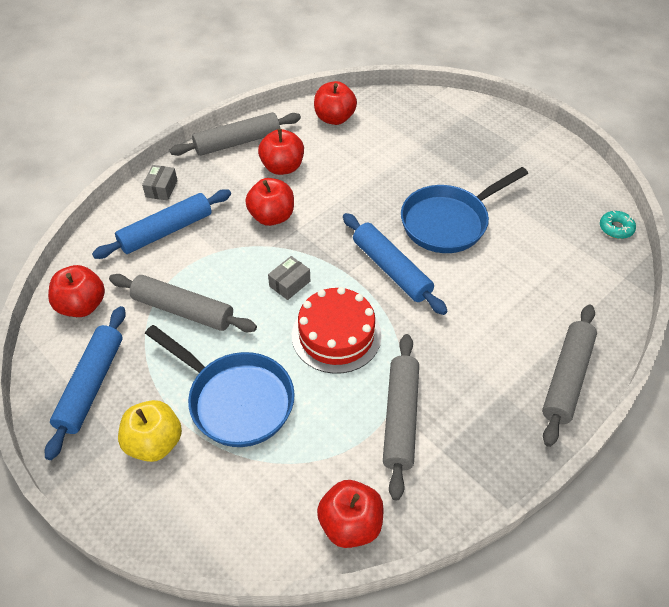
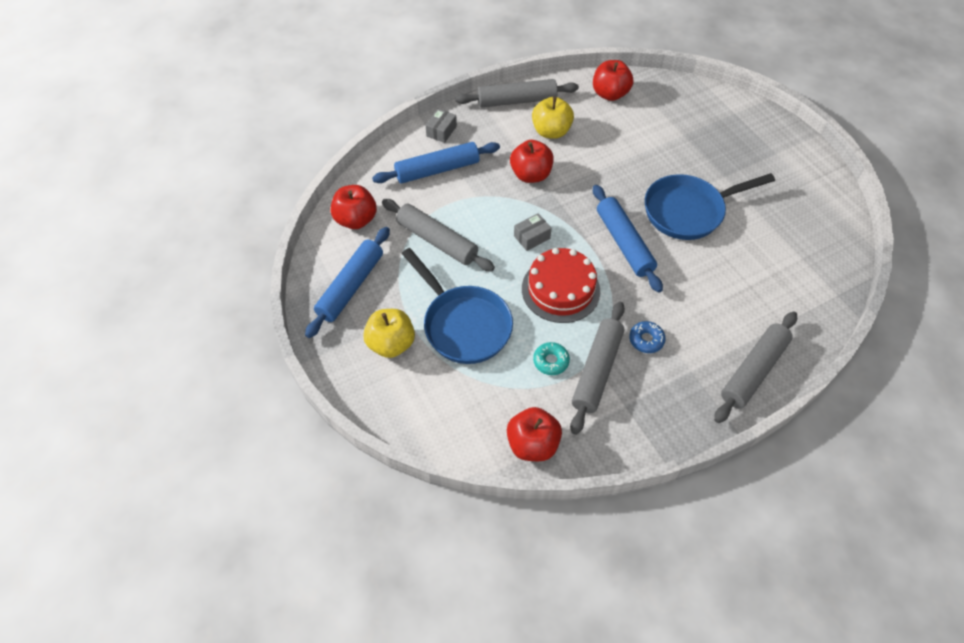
camera: 15 degrees right, 5 degrees up
red apple [258,129,304,175] -> yellow apple [532,97,574,139]
turquoise donut [600,211,636,239] -> turquoise donut moved to [533,342,570,375]
none -> blue donut [629,321,666,353]

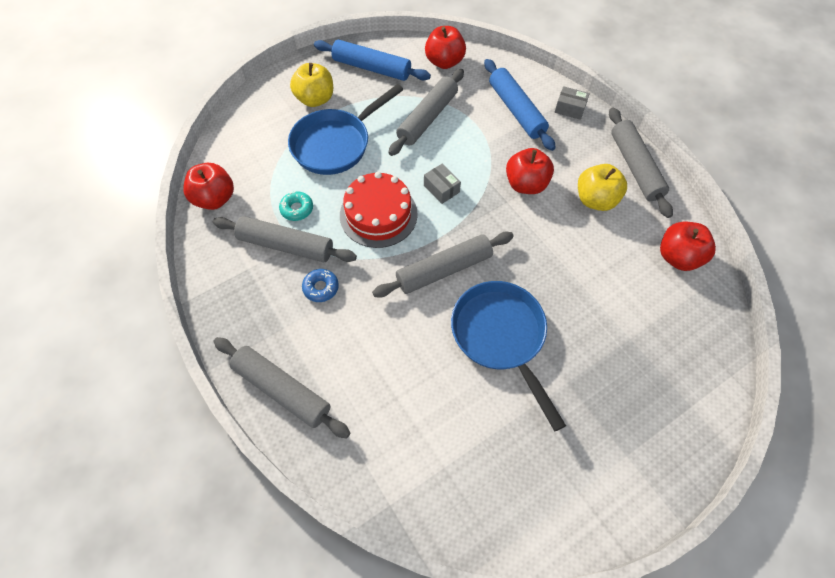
camera: 85 degrees right, 5 degrees up
blue rolling pin [593,185,663,293] -> grey rolling pin [372,232,514,298]

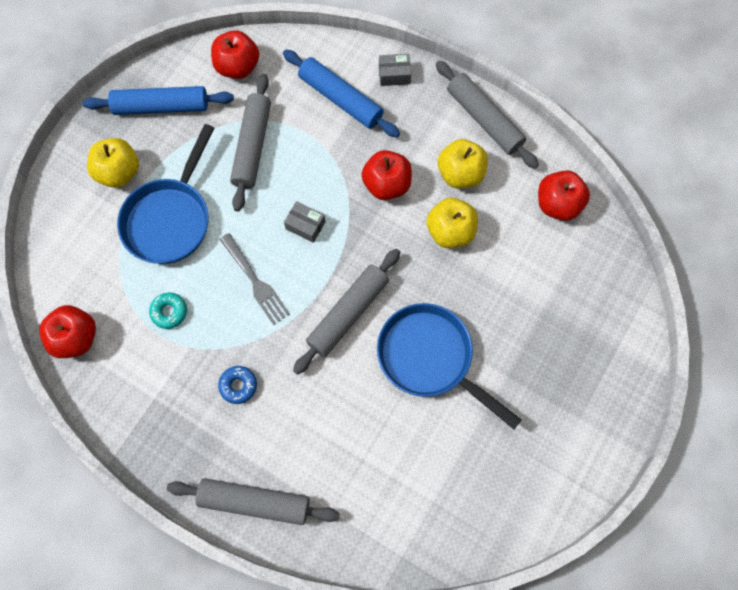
camera: 25 degrees left, 10 degrees up
grey rolling pin [213,216,357,262] -> none
red cake [340,172,418,248] -> grey fork [219,233,290,325]
none -> yellow apple [427,198,478,248]

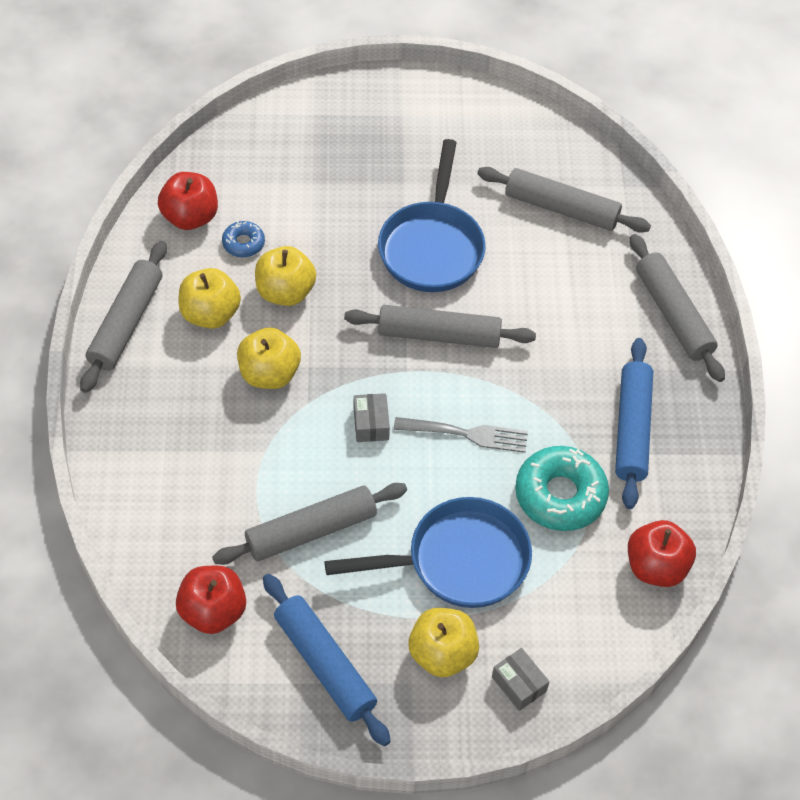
camera: 125 degrees left, 15 degrees down
turquoise donut [149,293,187,329] -> turquoise donut [515,446,609,531], size x1.98
blue donut [218,366,257,404] -> blue donut moved to [222,221,265,257]
grey fork [219,233,290,325] -> grey fork turned 75 degrees clockwise [394,417,528,453]
blue rolling pin [283,50,400,137] -> blue rolling pin moved to [615,338,653,509]
red apple [361,150,412,200] -> yellow apple [237,327,301,389]
grey box [379,54,411,86] -> grey box moved to [492,648,549,711]
none -> grey rolling pin [477,167,651,233]

